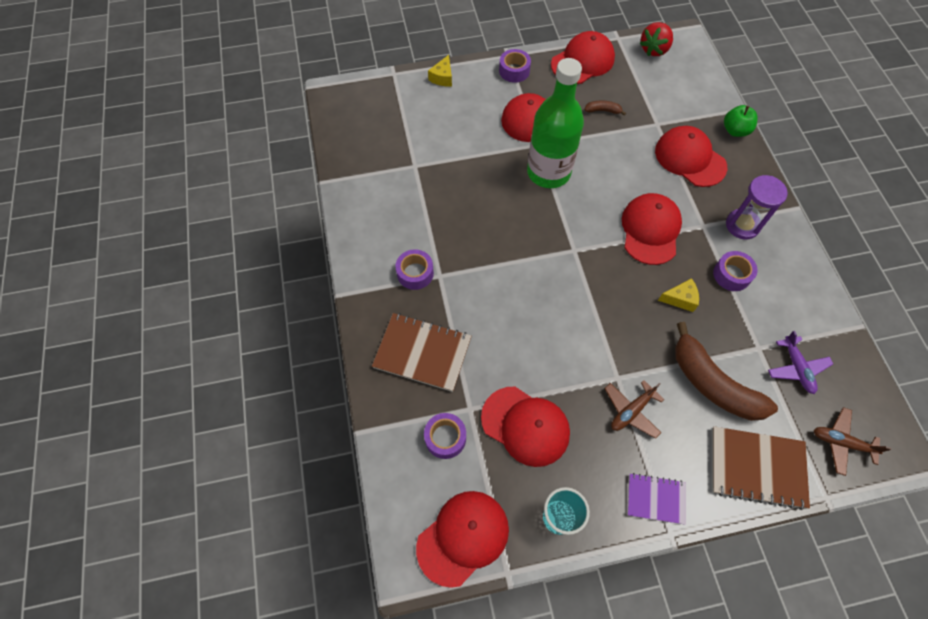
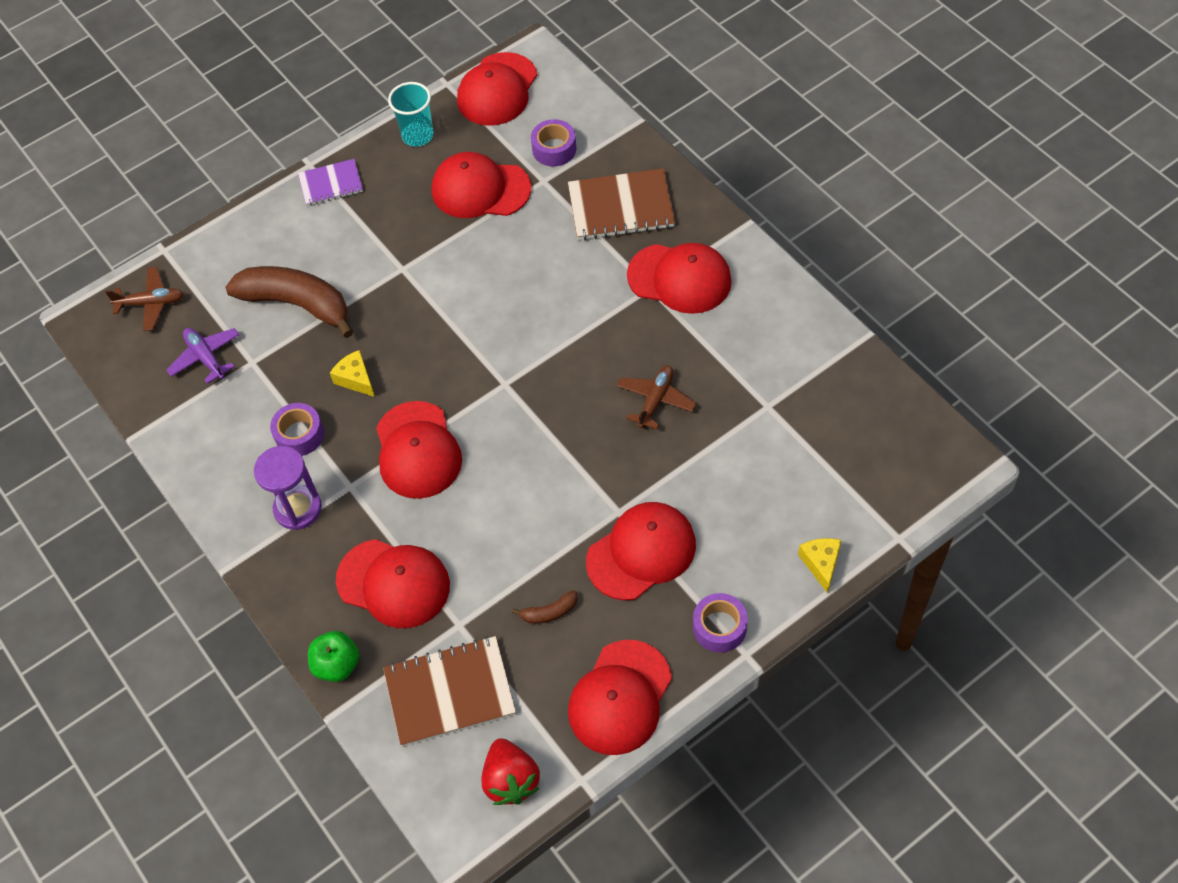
camera: 160 degrees right, 5 degrees down
purple tape [396,249,434,290] -> red cap [627,243,732,314]
green bottle [527,58,584,188] -> none
brown plane [604,380,664,439] -> brown plane moved to [616,365,697,429]
red strawberry [639,22,673,56] -> red strawberry turned 150 degrees clockwise [482,738,540,805]
yellow cheese [658,278,699,312] -> yellow cheese turned 75 degrees clockwise [330,350,375,397]
brown notebook [712,427,810,510] -> brown notebook moved to [383,636,516,747]

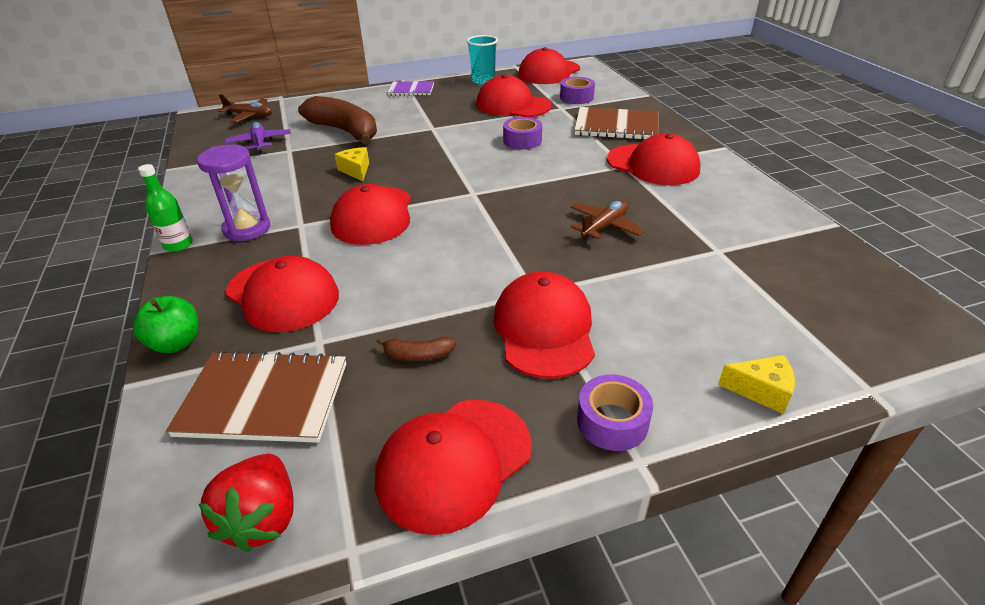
camera: 15 degrees right, 20 degrees down
purple tape [270,403,324,456] -> purple tape moved to [503,117,542,149]
red cap [586,502,696,600] -> red cap turned 75 degrees counterclockwise [493,272,595,379]
yellow cheese [798,538,841,593] -> yellow cheese turned 90 degrees clockwise [718,355,795,414]
none -> green bottle [138,164,193,252]

